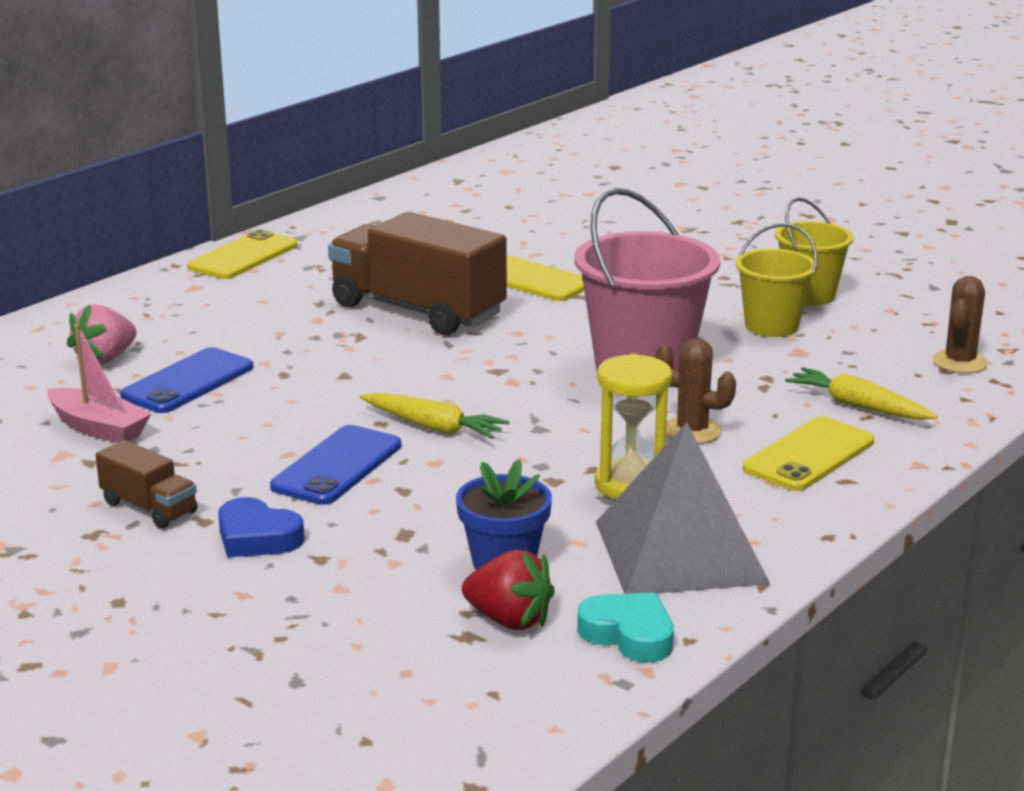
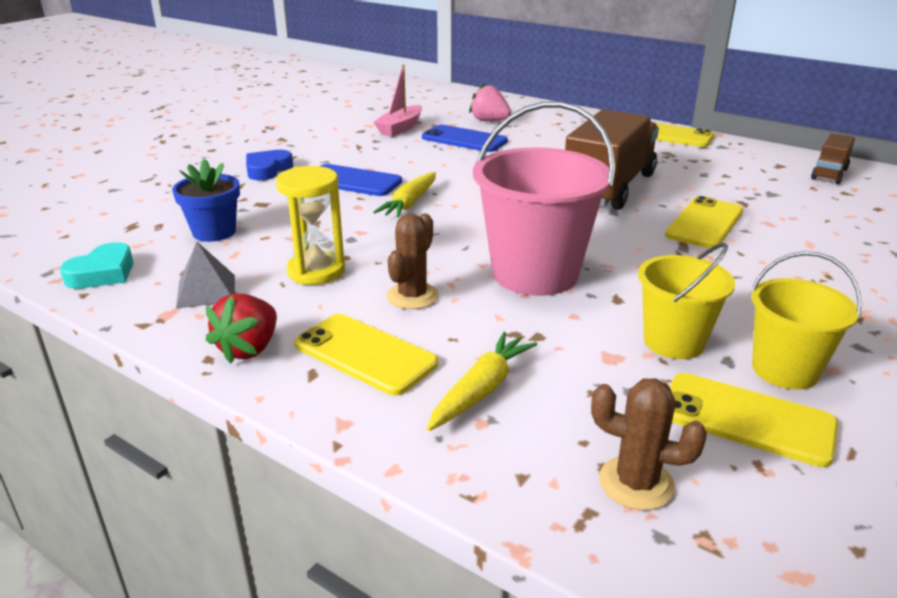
camera: 85 degrees right, 5 degrees up
brown truck [96,440,198,528] -> brown truck moved to [811,133,855,184]
red strawberry [462,550,555,630] -> red strawberry moved to [206,293,277,363]
grey pyramid [596,422,770,594] -> grey pyramid [176,242,235,309], size x0.49
none -> yellow phone [670,373,838,467]

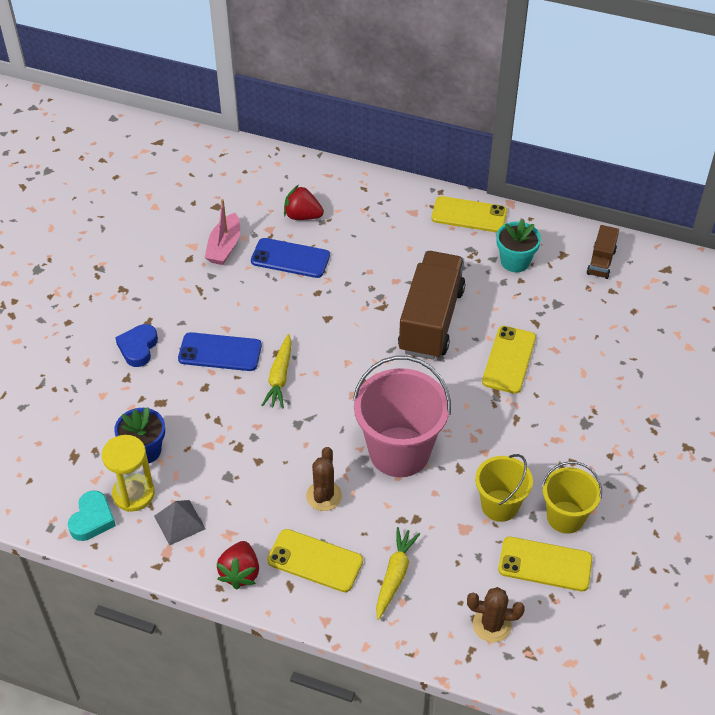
camera: 15 degrees left, 20 degrees up
yellow hourglass [276,166,345,285] -> yellow hourglass moved to [102,435,155,512]
pink strawberry [469,83,511,121] -> red strawberry [284,185,324,220]
none -> turquoise flower pot [496,219,541,272]

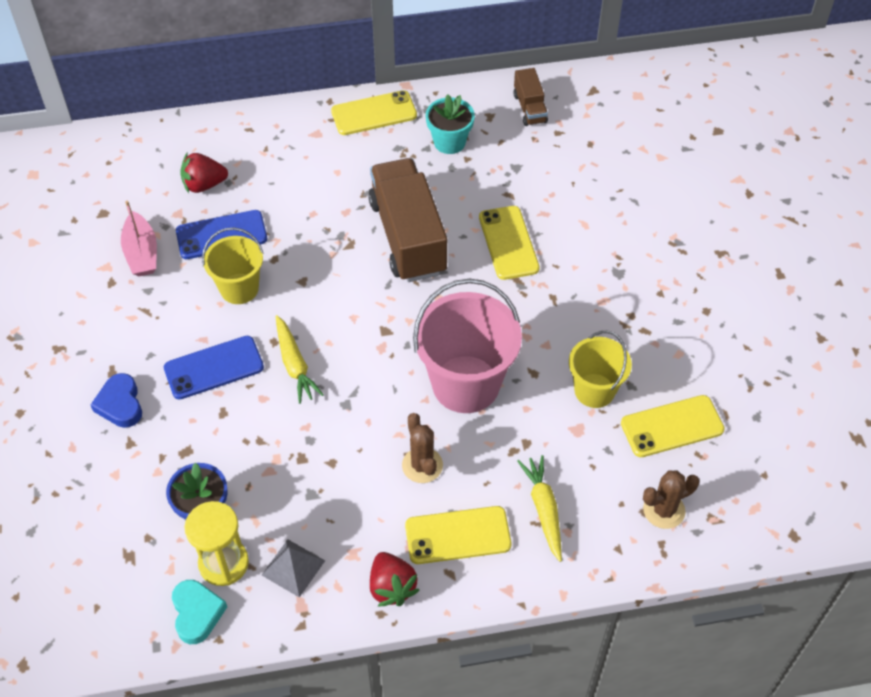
camera: 30 degrees left, 5 degrees up
yellow bucket [542,461,602,534] -> yellow bucket moved to [202,227,264,304]

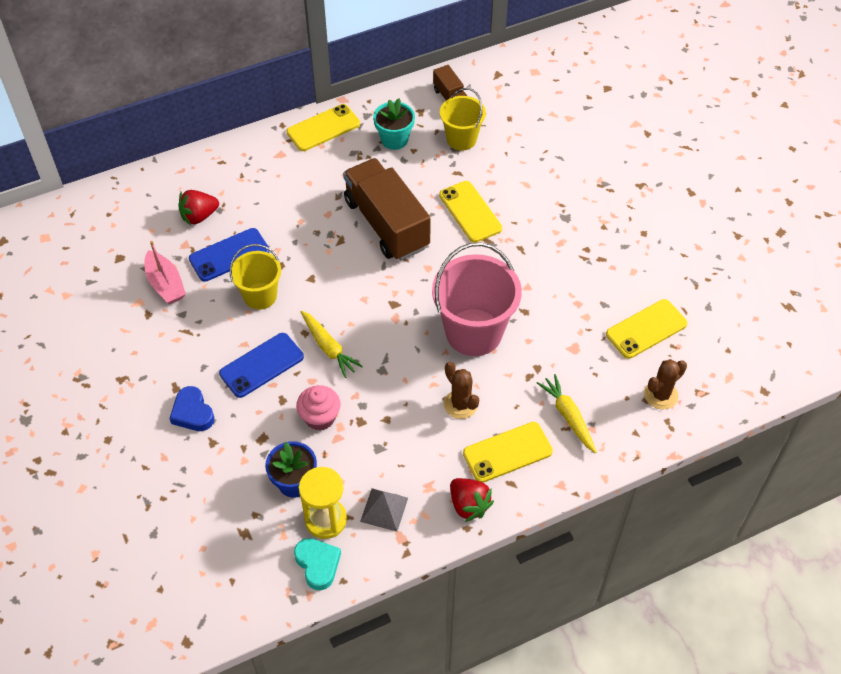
camera: 15 degrees left, 0 degrees up
yellow bucket [569,331,632,408] -> yellow bucket moved to [440,88,486,151]
none -> pink cupcake [296,385,341,431]

